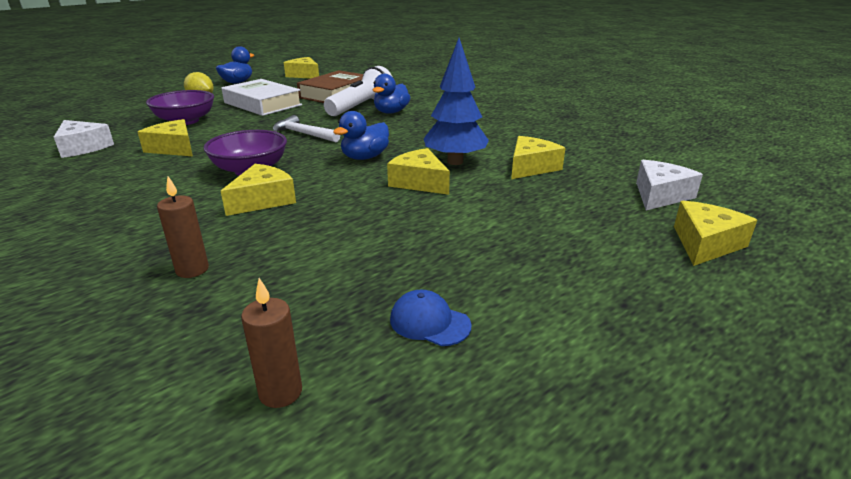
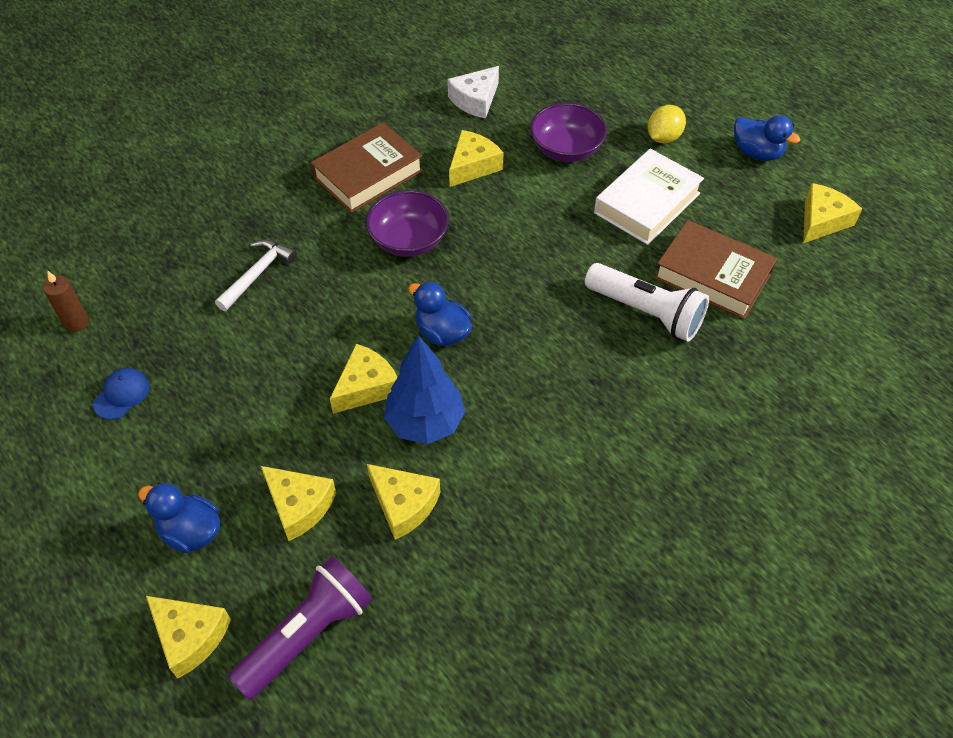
camera: 90 degrees right, 25 degrees up
brown candle [157,176,209,278] -> none
yellow cheese [221,164,296,216] -> yellow cheese moved to [261,466,336,541]
white hammer [273,115,340,142] -> white hammer moved to [215,240,297,311]
blue duck [373,74,411,114] -> blue duck moved to [138,483,220,553]
white cheese [636,160,703,210] -> purple flashlight [228,556,373,700]
none -> brown book [311,122,423,213]

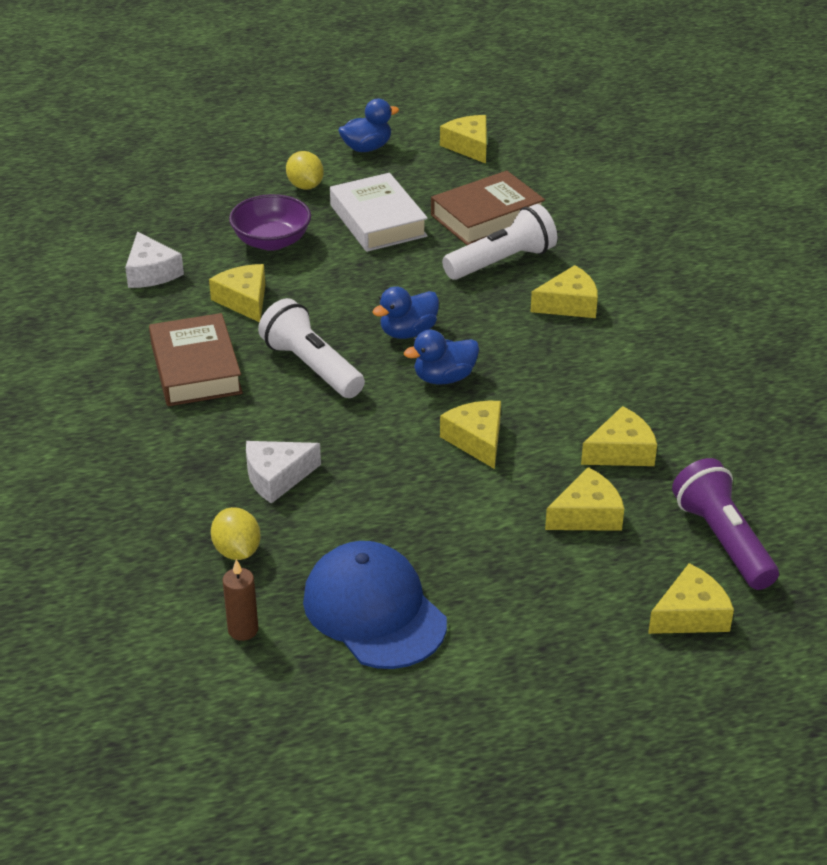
camera: 65 degrees left, 15 degrees down
blue cap [93,368,150,420] -> blue cap [303,541,447,669], size x2.32
blue duck [138,483,220,553] -> blue duck moved to [372,286,439,339]
white hammer [215,240,297,311] -> white cheese [246,441,321,504]
purple bowl [366,190,449,257] -> white flashlight [258,298,365,398]
blue tree [384,335,466,444] -> none
none -> yellow lemon [211,507,261,560]
none -> yellow cheese [530,265,598,318]

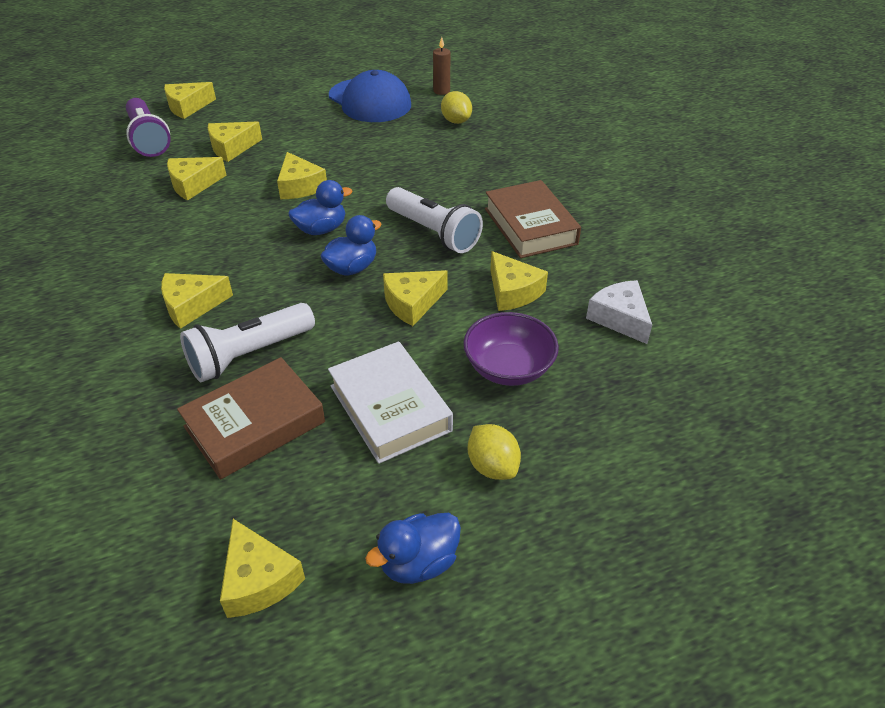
camera: 175 degrees right, 5 degrees up
white cheese [246,441,321,504] -> none
none -> yellow cheese [383,270,448,326]

